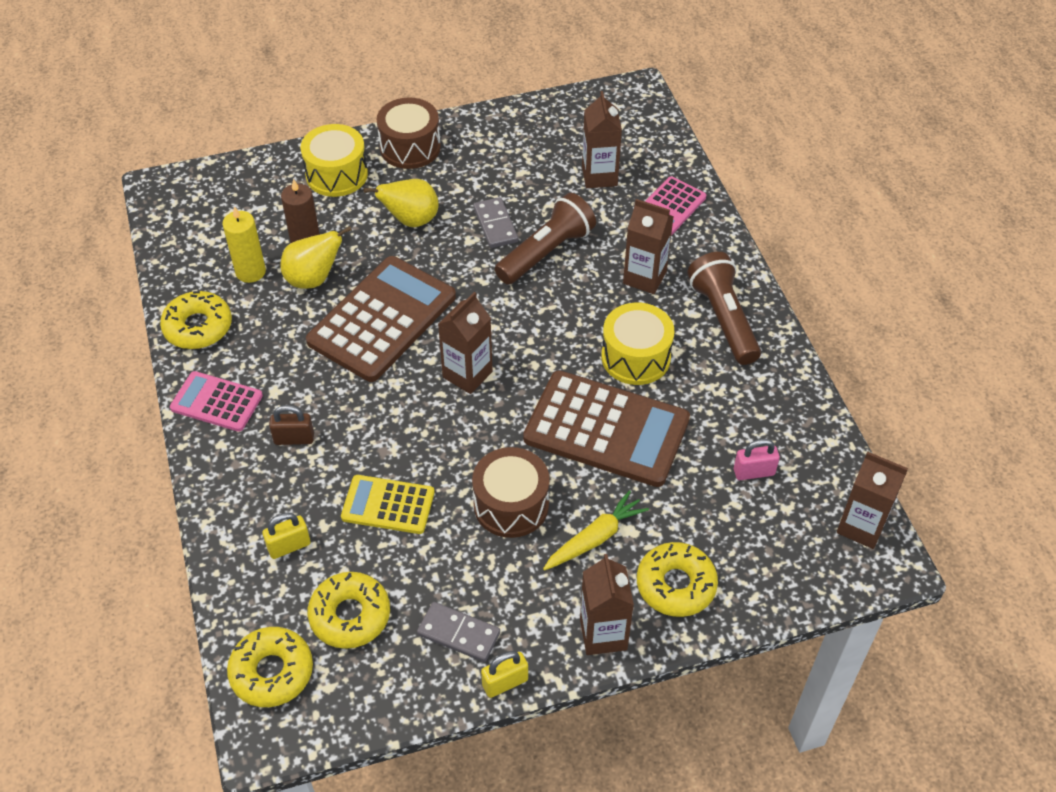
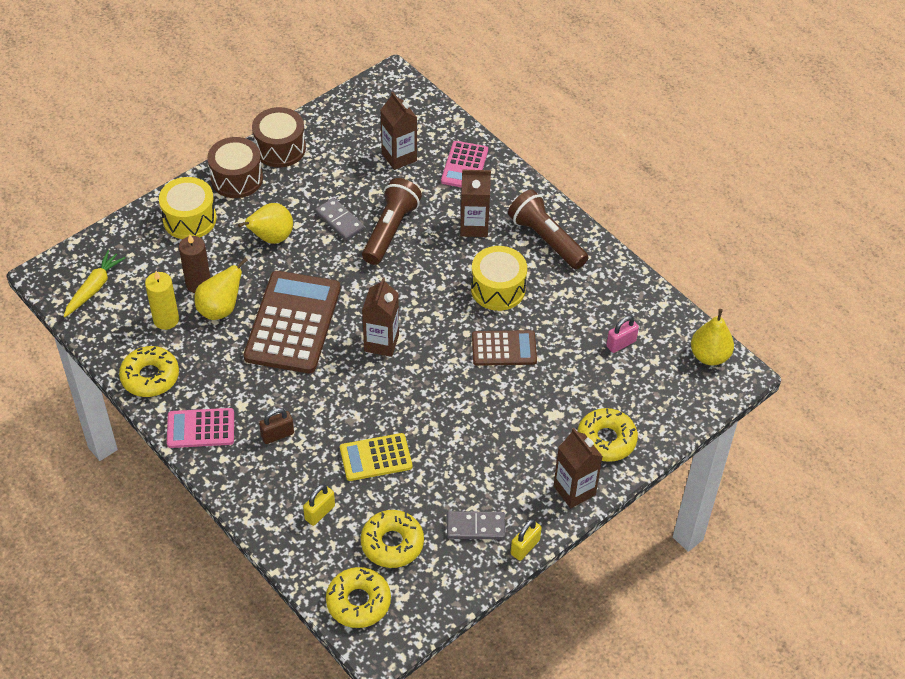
camera: 25 degrees left, 0 degrees up
brown drum [472,447,550,538] -> brown drum moved to [252,107,306,167]
brown calculator [523,370,690,487] -> brown calculator [472,330,537,366], size x0.55
yellow carrot [543,490,649,571] -> yellow carrot moved to [64,250,125,317]
brown carton [837,451,908,549] -> yellow pear [691,309,734,365]

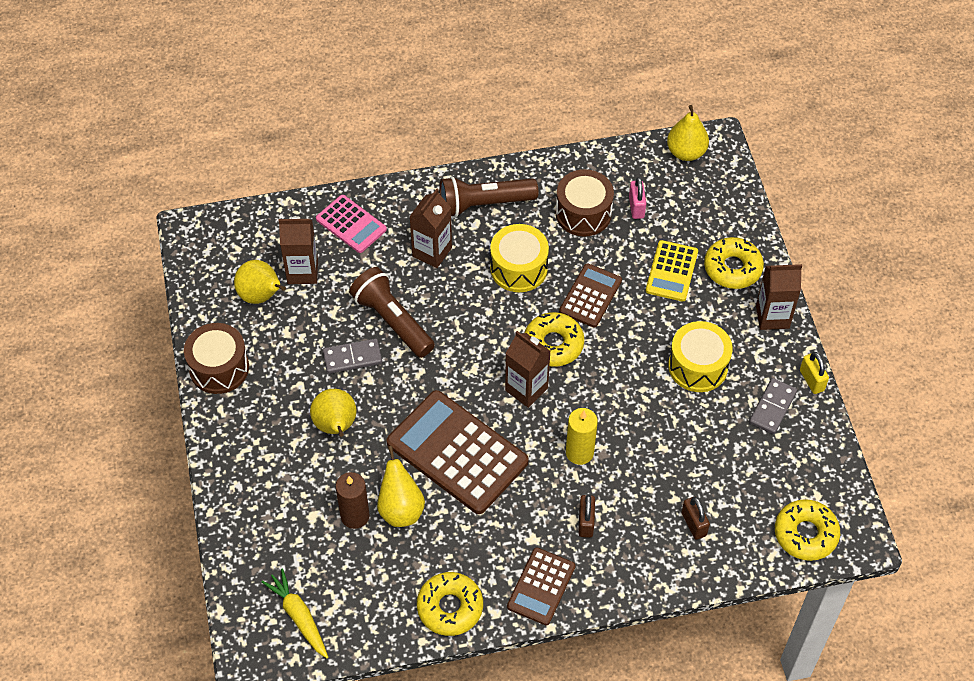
camera: 60 degrees left, 5 degrees up
yellow candle [145,271,179,330] -> yellow candle moved to [566,408,598,465]
yellow drum [159,177,216,239] -> yellow drum moved to [668,321,733,392]
pink calculator [167,408,234,448] -> brown calculator [507,547,575,625]
brown drum [207,137,263,198] -> brown drum moved to [556,169,614,236]
yellow padlock [303,484,335,526] -> brown padlock [682,497,710,540]
yellow calculator [340,433,412,481] -> yellow calculator moved to [646,240,698,301]
yellow donut [361,510,424,568] -> yellow donut moved to [525,312,584,366]
none -> yellow pear [234,260,286,304]

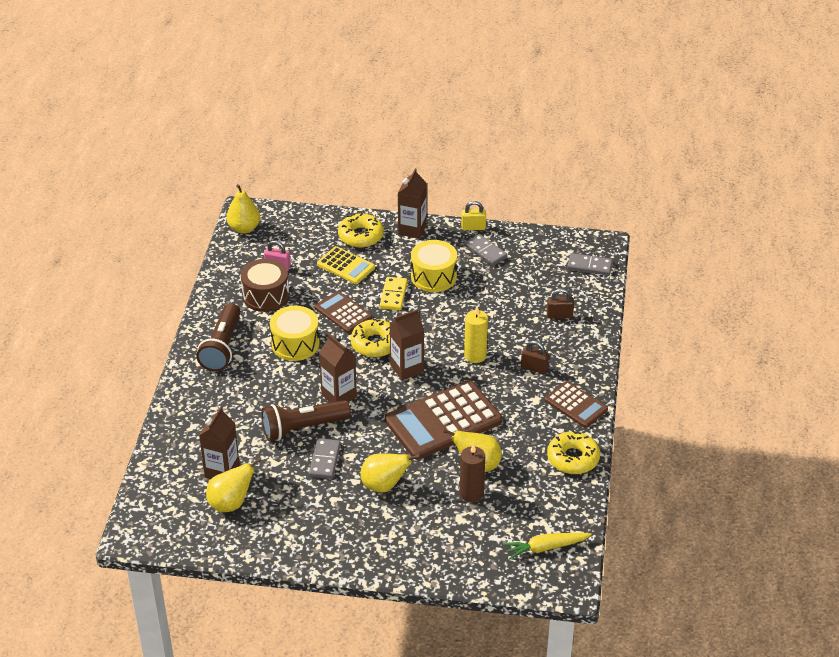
camera: 70 degrees left, 15 degrees down
brown drum [184,323,249,394] -> none
pink calculator [316,195,387,253] -> none
brown carton [409,189,452,268] -> brown carton moved to [319,334,357,402]
yellow donut [775,499,840,561] -> grey domino [567,253,613,276]
none -> yellow domino [380,277,408,310]

